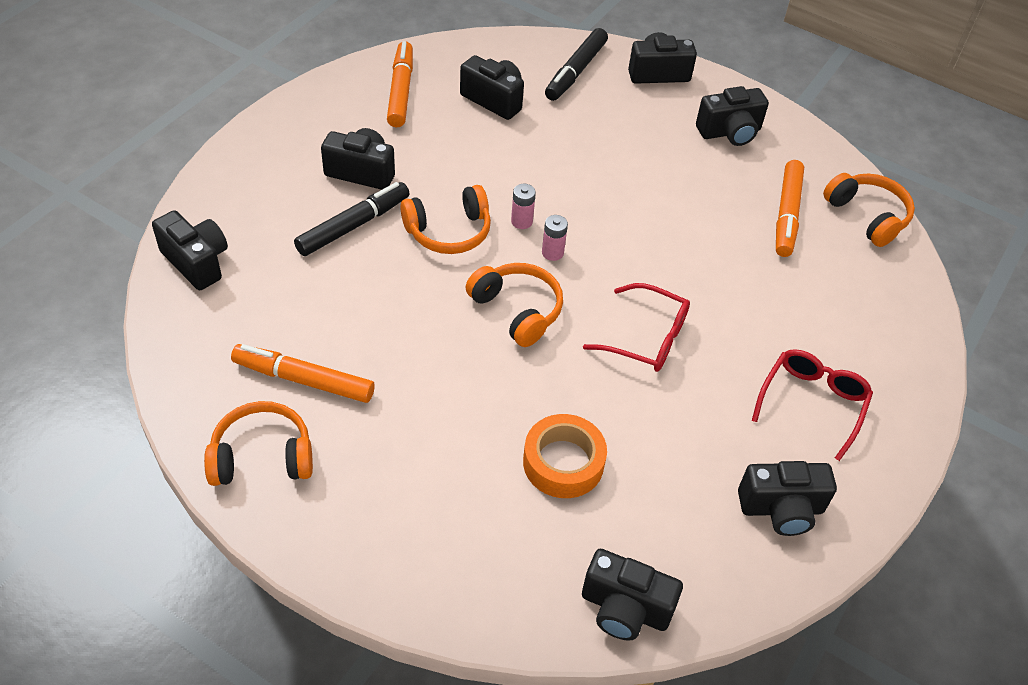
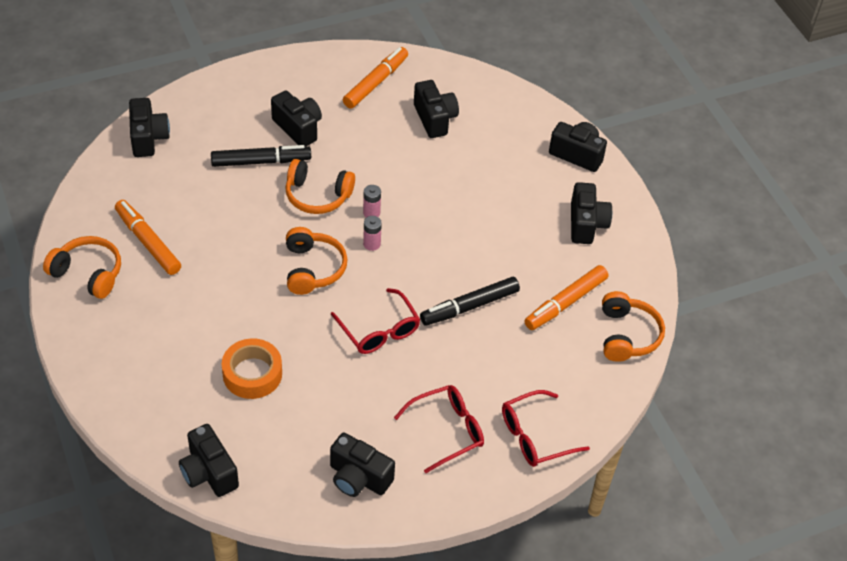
camera: 35 degrees right, 0 degrees up
black marker [545,28,608,101] -> black marker moved to [420,277,520,326]
black camera [696,86,769,146] -> black camera turned 105 degrees counterclockwise [571,182,612,244]
none -> red glasses [502,390,590,467]

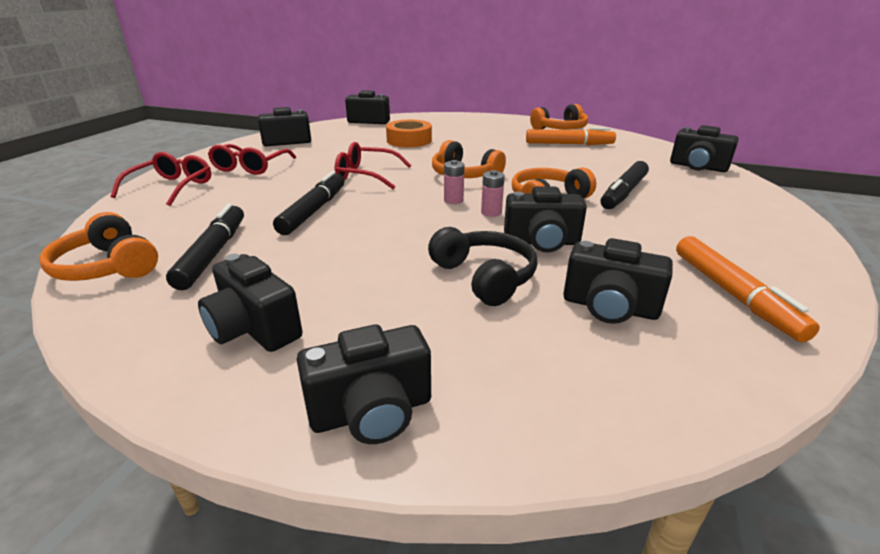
camera: 135 degrees right, 20 degrees down
black camera [271,91,322,146] -> black camera moved to [504,186,587,252]
orange marker [524,265,608,330] -> black marker [166,203,244,290]
none -> black headphones [428,227,537,306]

